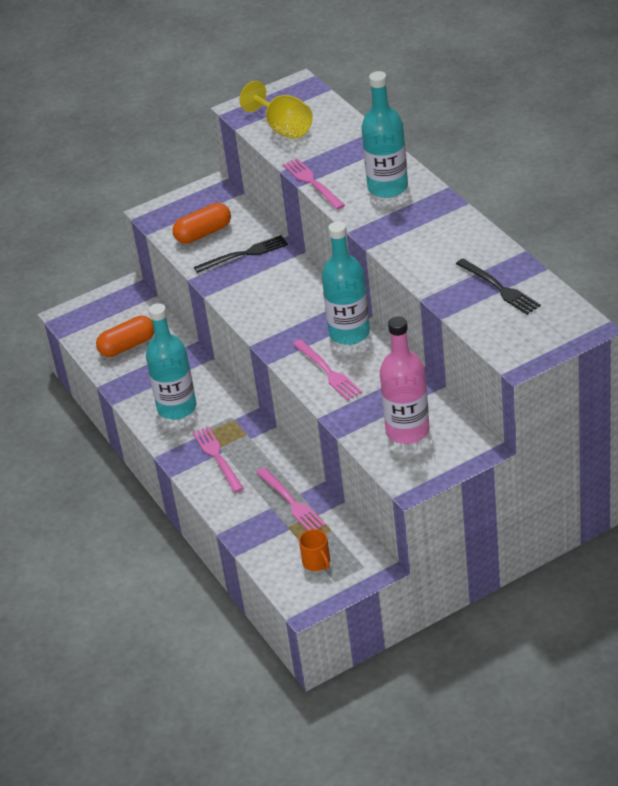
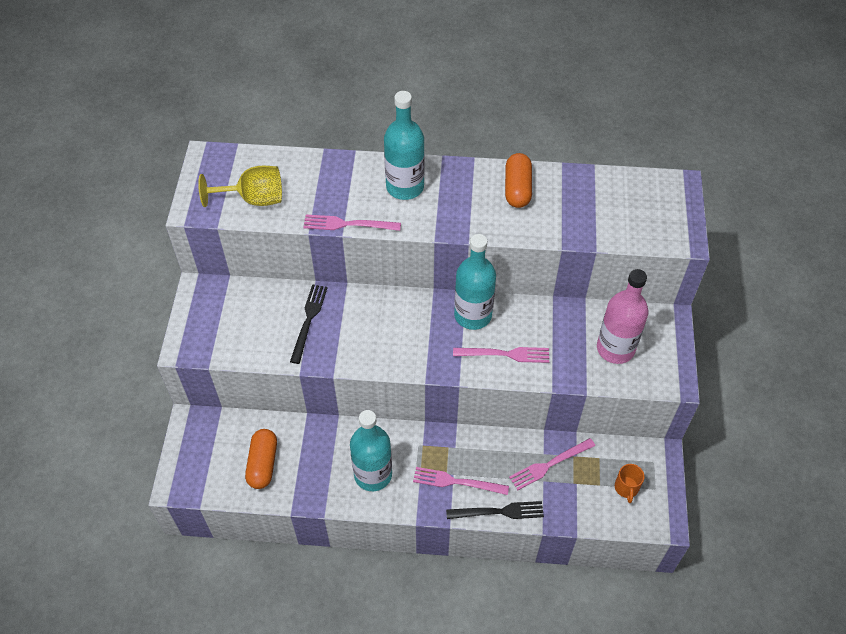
camera: 60 degrees left, 15 degrees up
orange capsule [173,203,231,244] -> orange capsule moved to [505,153,532,208]
pink fork [256,467,326,530] -> pink fork turned 150 degrees clockwise [509,438,595,490]
orange mug [299,529,330,571] -> orange mug turned 90 degrees clockwise [615,464,644,503]
black fork [456,259,541,314] -> black fork moved to [446,501,544,519]

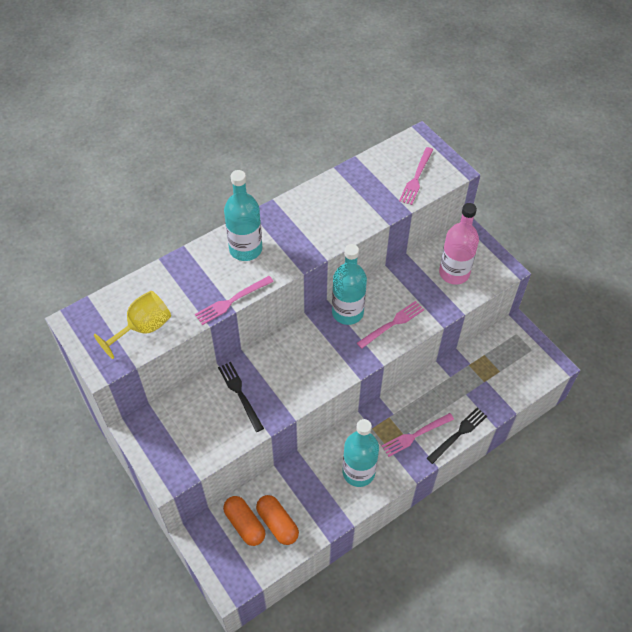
camera: 40 degrees left, 0 degrees up
orange capsule [505,153,532,208] -> orange capsule moved to [223,496,266,546]
pink fork [509,438,595,490] -> pink fork moved to [399,147,433,205]
orange mug [615,464,644,503] -> none

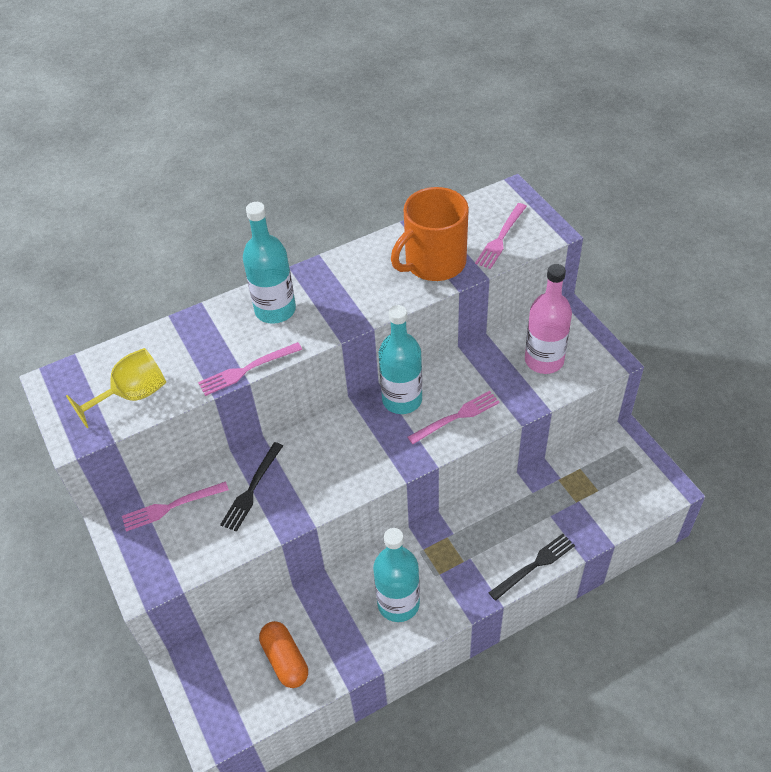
camera: 10 degrees right, 5 degrees down
black fork [218,362,264,432] -> black fork turned 135 degrees counterclockwise [220,442,283,532]
orange capsule [223,496,266,546] -> none
pink fork [382,413,454,457] -> pink fork moved to [122,481,229,532]
none -> orange mug [391,187,469,281]

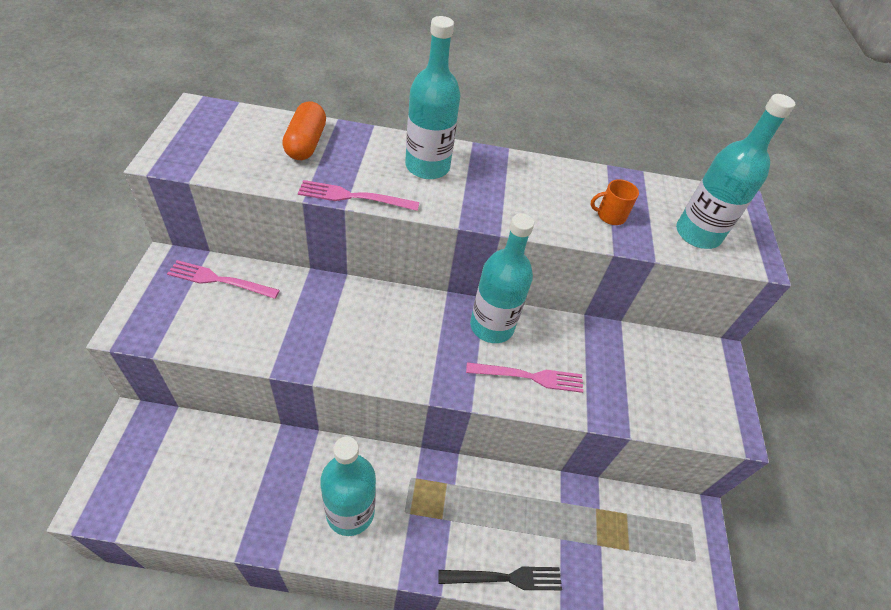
camera: 25 degrees right, 0 degrees up
yellow goblet [66,348,166,428] -> none
black fork [220,442,283,532] -> none
orange capsule [259,621,308,688] -> orange capsule moved to [282,101,326,160]
orange mug [391,187,469,281] -> orange mug [590,179,639,225], size x0.42
pink fork [475,203,527,269] -> turquoise bottle [676,94,795,249]
pink bottle [525,264,572,374] -> none

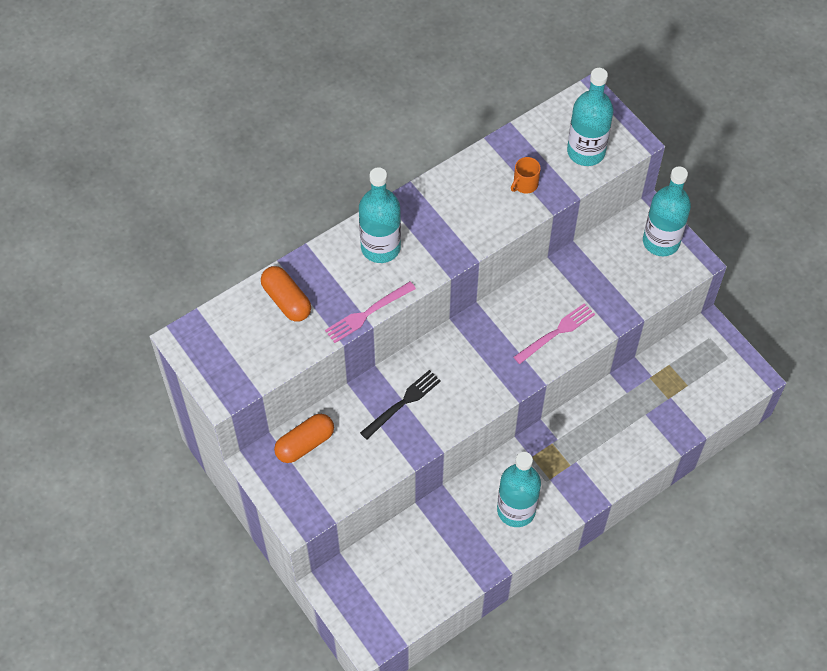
camera: 35 degrees left, 10 degrees up
pink fork [167,260,280,299] -> orange capsule [274,414,334,463]
black fork [439,567,562,590] -> black fork moved to [360,370,441,440]
turquoise bottle [470,213,534,343] -> turquoise bottle moved to [643,166,691,256]

